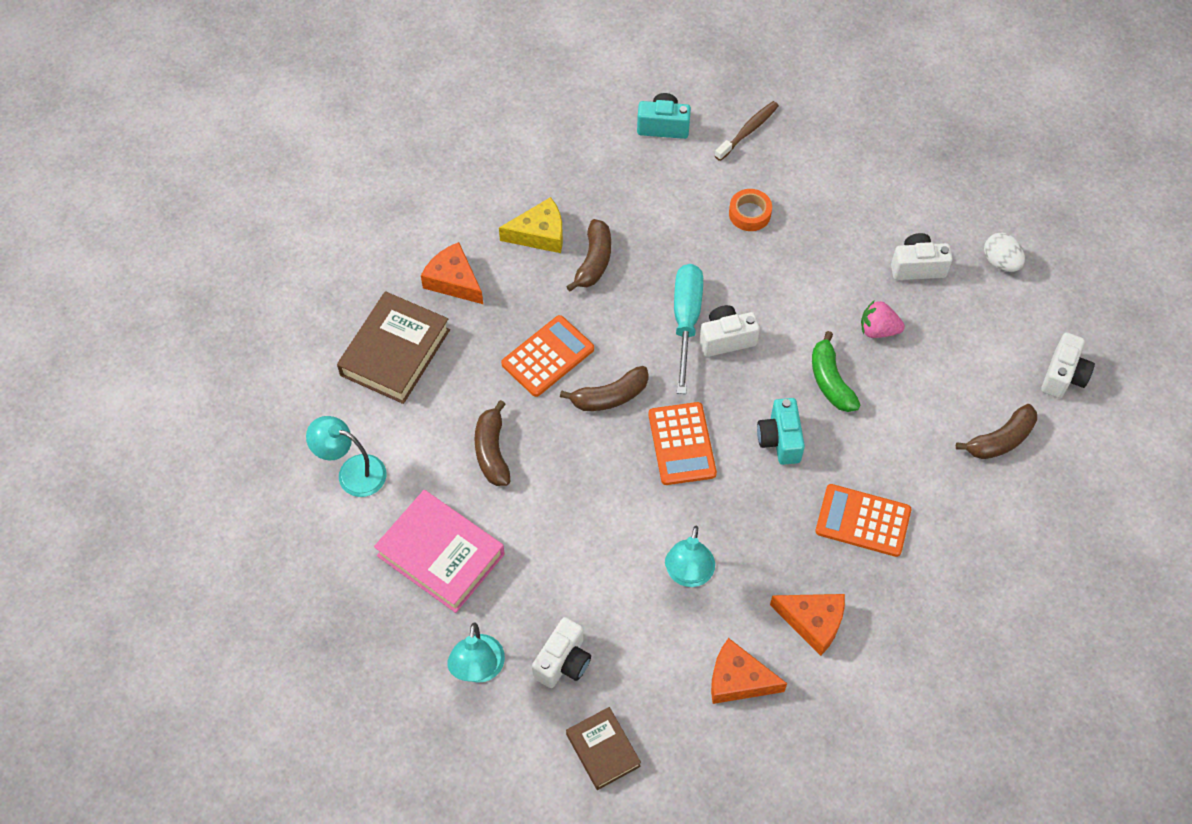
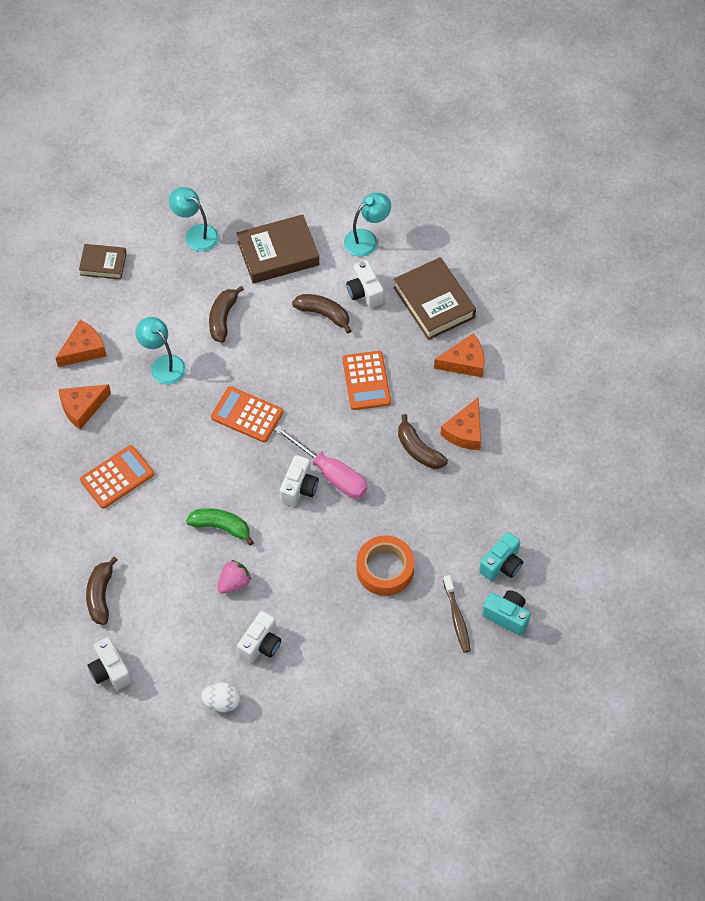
camera: 125 degrees right, 0 degrees up
pink book [374,490,505,613] -> brown book [237,214,320,283]
yellow cheese [499,197,563,253] -> orange cheese [440,397,481,450]
white camera [532,617,591,688] -> white camera moved to [346,260,384,308]
brown banana [560,366,649,411] -> brown banana moved to [209,286,244,343]
turquoise screwdriver [674,264,703,394] -> pink screwdriver [274,425,368,499]
orange tape [729,189,772,231] -> orange tape [357,535,415,596], size x1.62
turquoise camera [757,398,805,465] -> turquoise camera moved to [482,590,531,635]

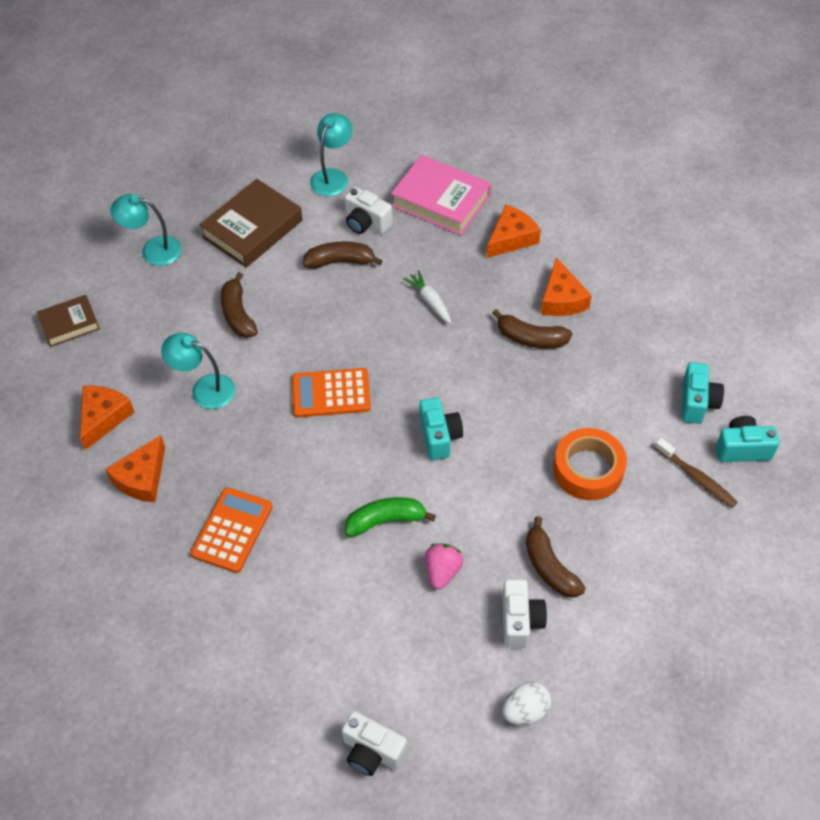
camera: 30 degrees left, 5 degrees down
brown banana [86,556,118,625] -> brown banana moved to [526,516,586,598]
pink screwdriver [274,425,368,499] -> none
white camera [280,455,319,506] -> turquoise camera [420,397,463,460]
orange calculator [343,351,391,410] -> white carrot [403,270,451,324]
brown book [393,257,476,340] -> pink book [391,155,491,235]

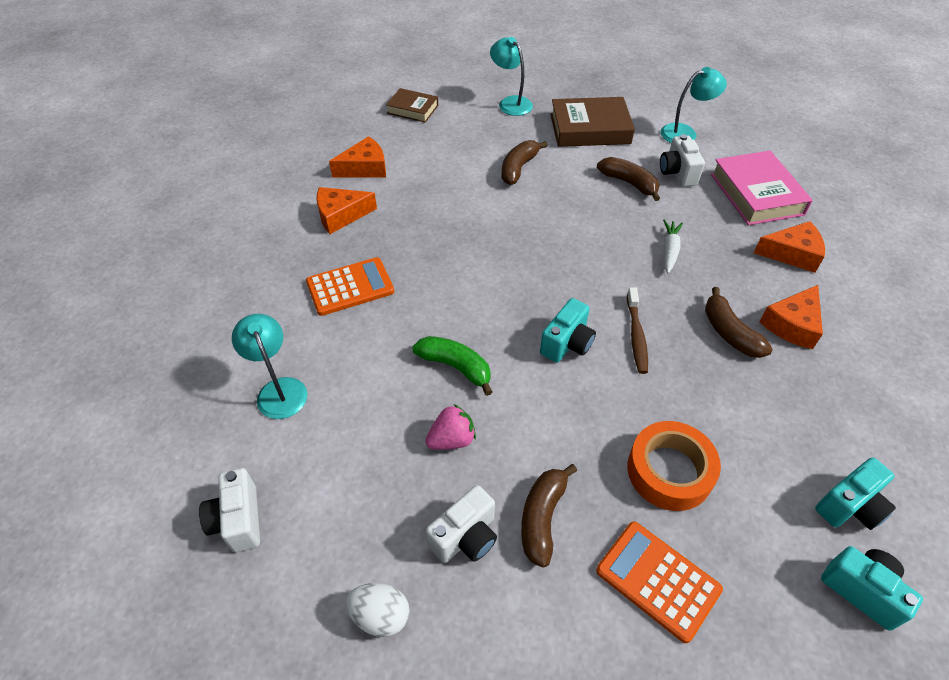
camera: 45 degrees right, 5 degrees down
turquoise lamp [161,333,235,409] -> turquoise lamp moved to [232,314,307,419]
orange calculator [292,368,371,418] -> orange calculator moved to [596,522,723,643]
brown toothbrush [655,438,738,508] -> brown toothbrush moved to [627,287,648,374]

